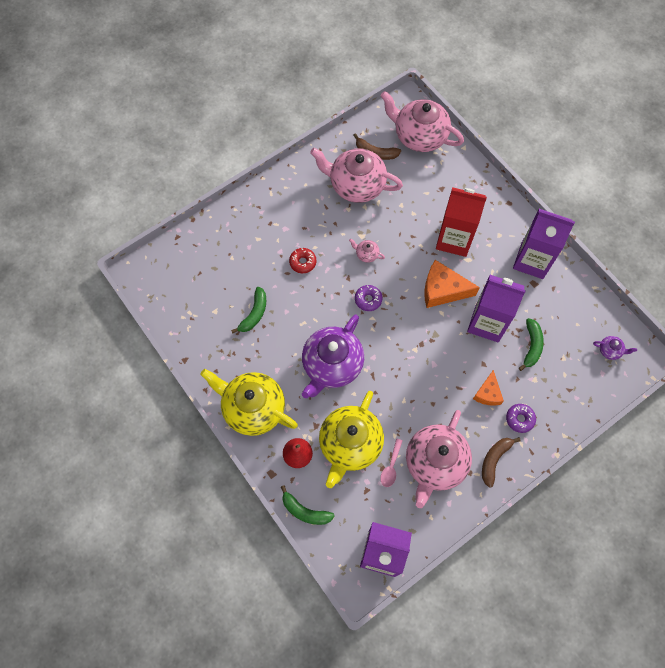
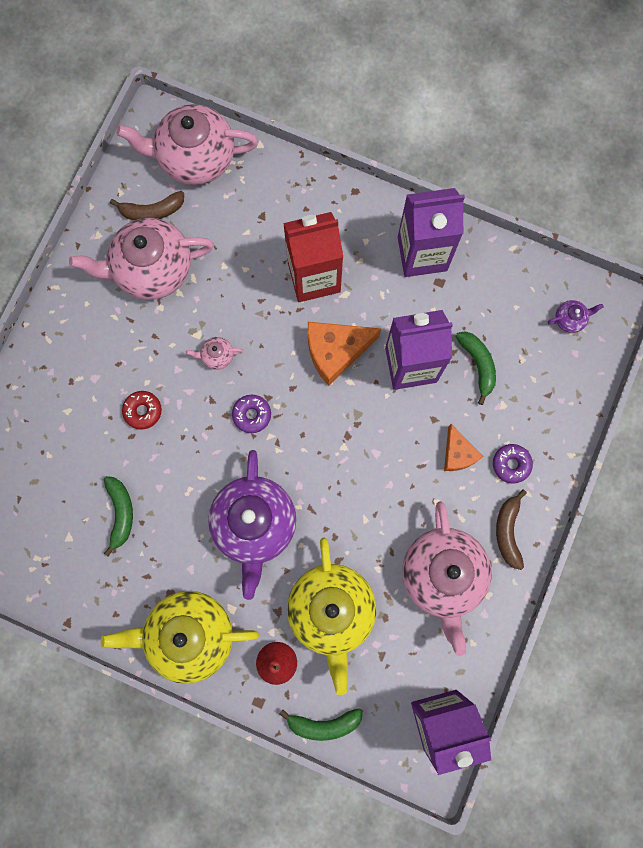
camera: 30 degrees left, 10 degrees up
pink spoon [380,439,403,487] -> none

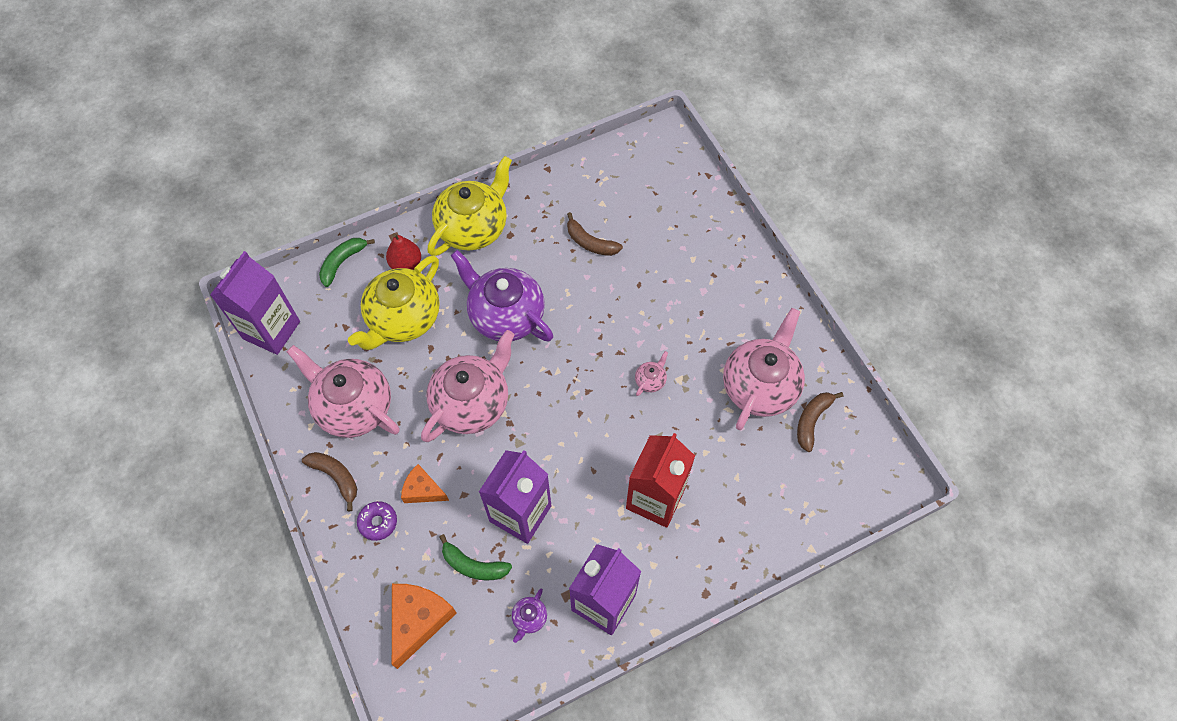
camera: 130 degrees right, 15 degrees down
green banana [104,476,133,556] -> brown banana [567,212,623,256]
pink teapot [116,104,258,185] -> pink teapot moved to [421,330,515,442]
red donut [122,391,162,430] -> none
purple donut [232,395,271,433] -> none
yellow teapot [287,537,376,695] -> yellow teapot turned 90 degrees counterclockwise [348,255,440,350]
orange cheese [308,322,381,386] -> orange cheese moved to [392,584,457,669]
purple teapot [548,300,604,333] -> purple teapot moved to [512,589,547,643]

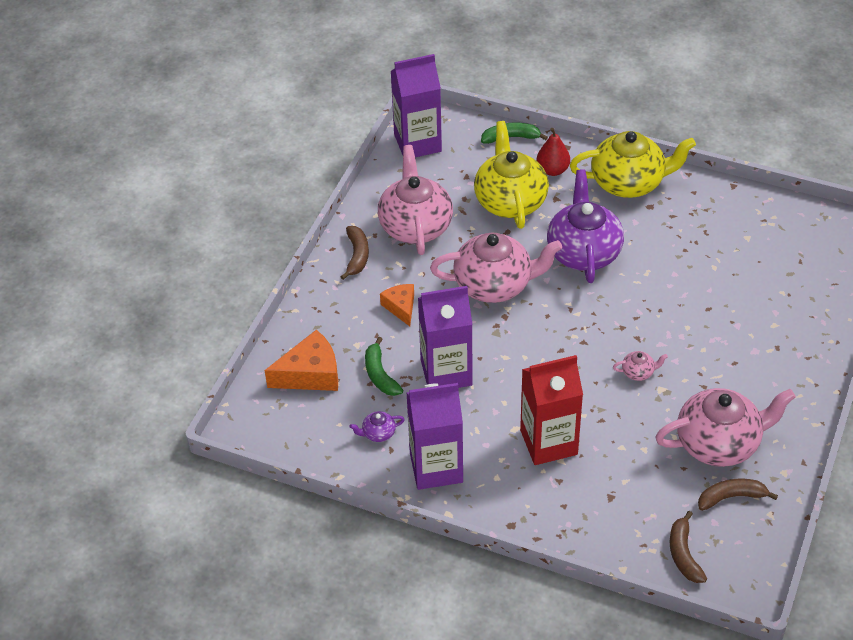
camera: 50 degrees right, 15 degrees down
yellow teapot [348,255,440,350] -> yellow teapot turned 90 degrees clockwise [474,121,549,229]
purple donut [357,501,397,541] -> none
brown banana [567,212,623,256] -> brown banana moved to [670,511,707,583]

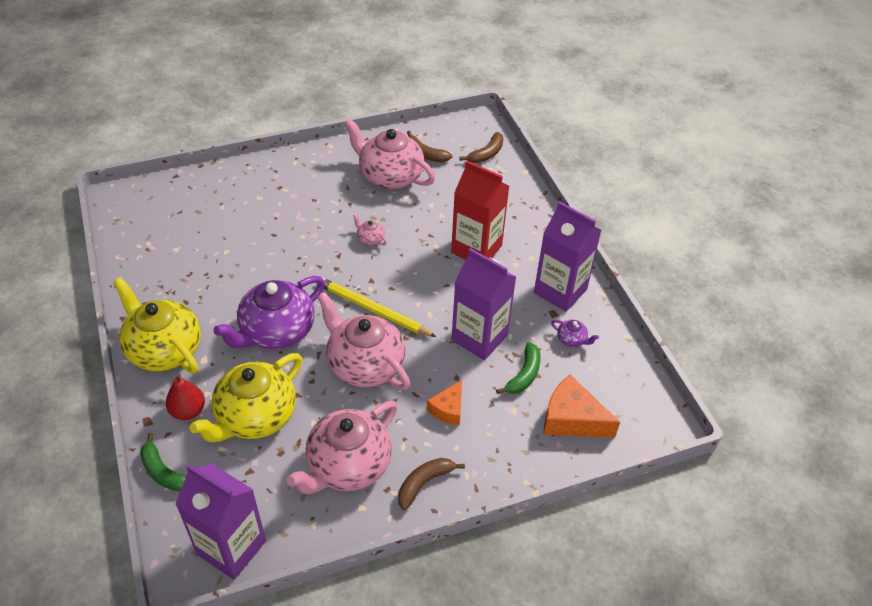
camera: 135 degrees left, 0 degrees up
none -> yellow pencil [317,277,436,337]

